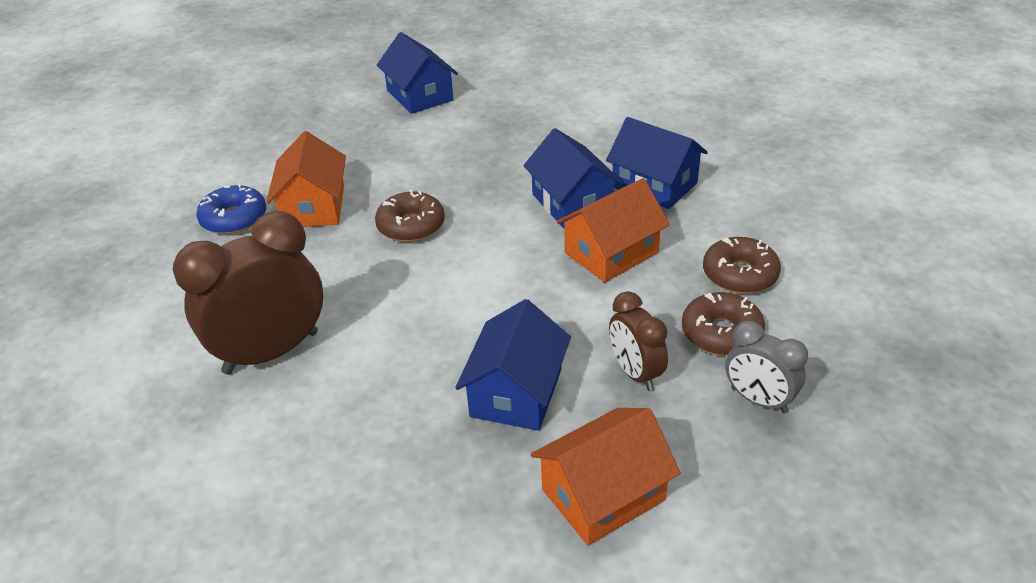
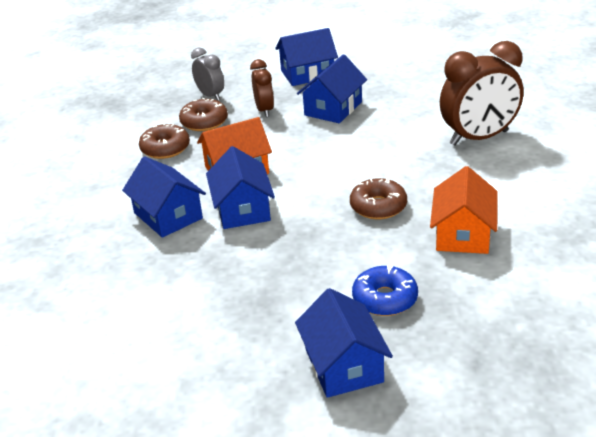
camera: 165 degrees left, 5 degrees down
blue donut [196,184,266,234] -> blue donut moved to [352,265,418,316]
orange house [531,408,681,545] -> blue house [275,28,338,86]

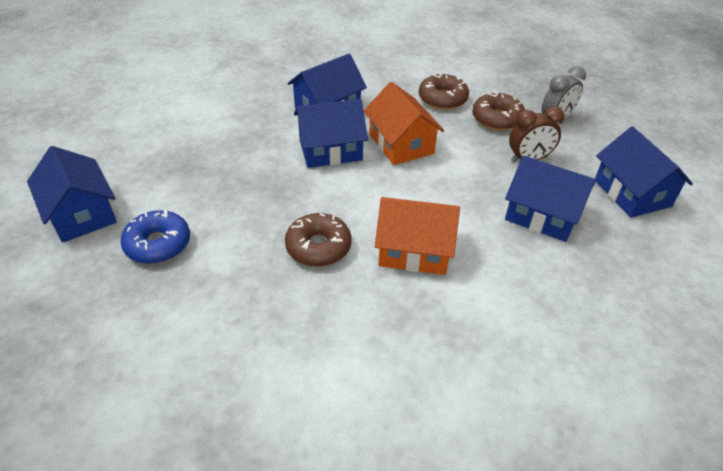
camera: 85 degrees right, 10 degrees up
blue house [295,288,393,398] -> blue house turned 75 degrees clockwise [27,146,117,243]
orange house [430,166,498,254] -> orange house moved to [375,197,460,275]
brown clock [440,41,524,146] -> none

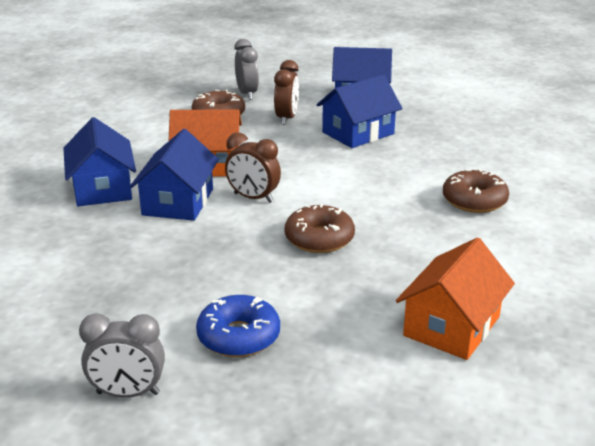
camera: 65 degrees left, 15 degrees down
blue house [27,146,117,243] -> grey clock [79,314,165,398]
orange house [375,197,460,275] -> orange house moved to [396,238,515,360]
brown donut [419,73,469,110] -> brown donut moved to [443,169,509,213]
none -> brown clock [225,132,281,203]

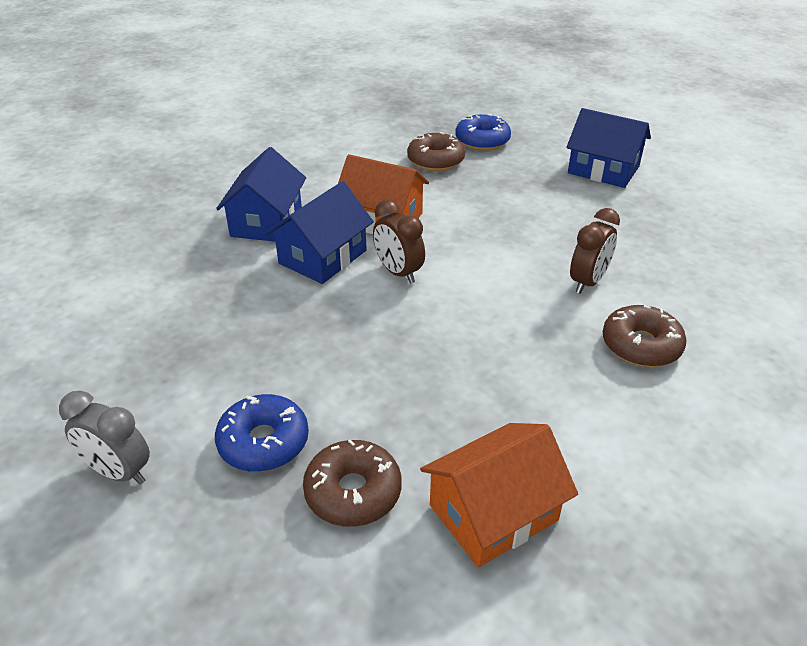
camera: 25 degrees right, 10 degrees up
grey clock [234,39,259,100] -> blue donut [455,114,511,151]
brown clock [274,60,299,125] -> brown clock moved to [570,208,620,294]
brown donut [285,204,355,253] -> brown donut moved to [303,439,402,527]
blue house [317,74,403,148] -> none

